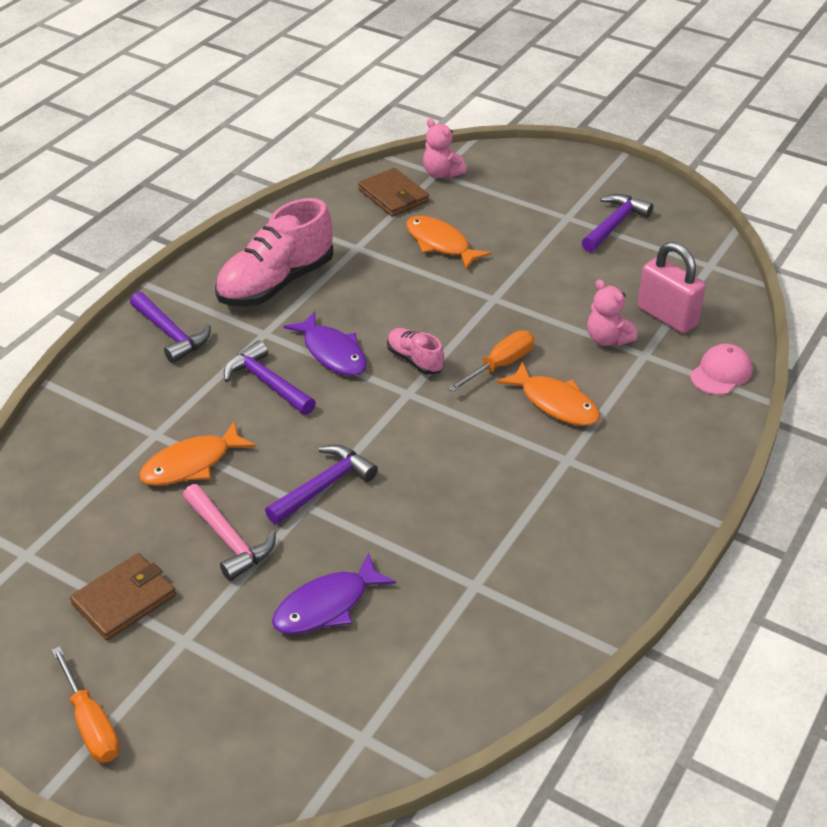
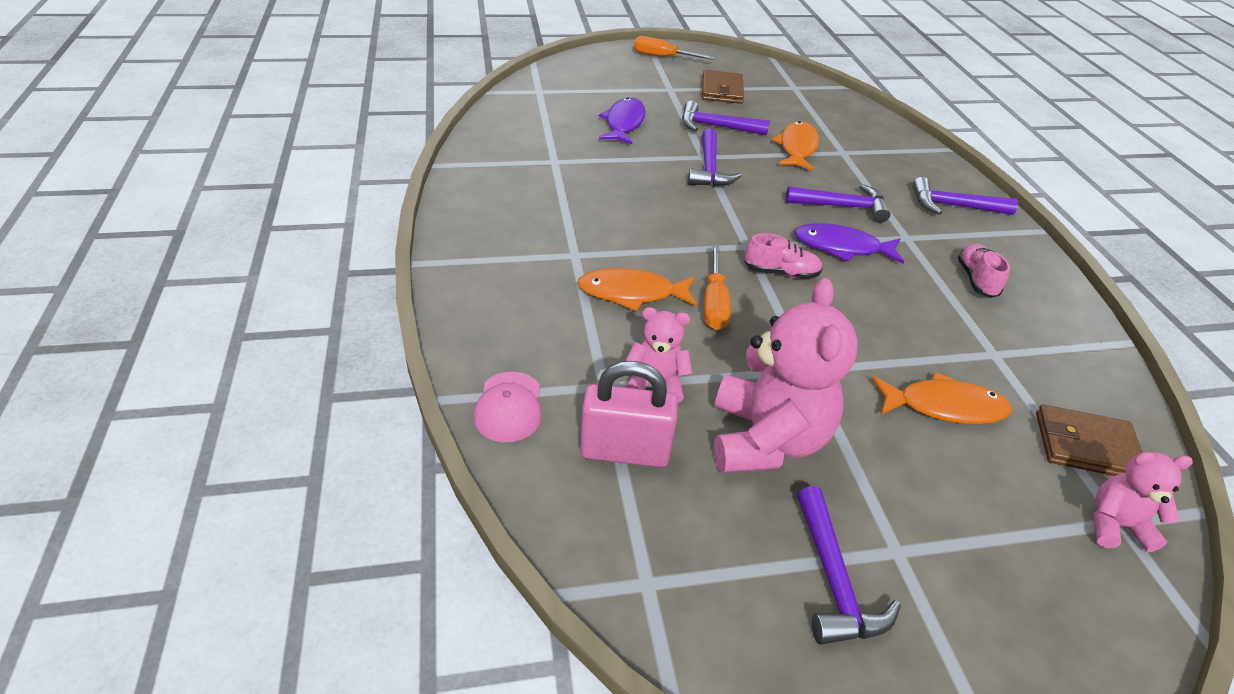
camera: 135 degrees right, 0 degrees up
pink hammer [183,484,276,581] -> purple hammer [682,101,770,135]
pink shoe [215,198,333,307] -> pink shoe [958,244,1010,298], size x0.49
none -> pink teddy bear [714,278,858,473]

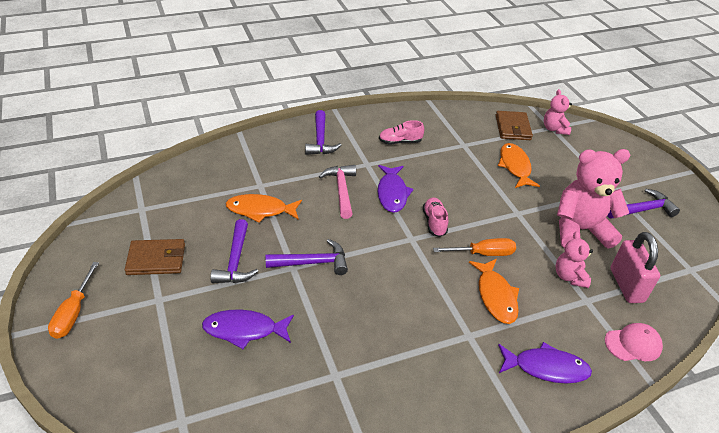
camera: 100 degrees left, 0 degrees up
purple hammer [785,184,891,223] -> pink hammer [319,165,356,219]
none -> purple fish [498,342,592,383]

